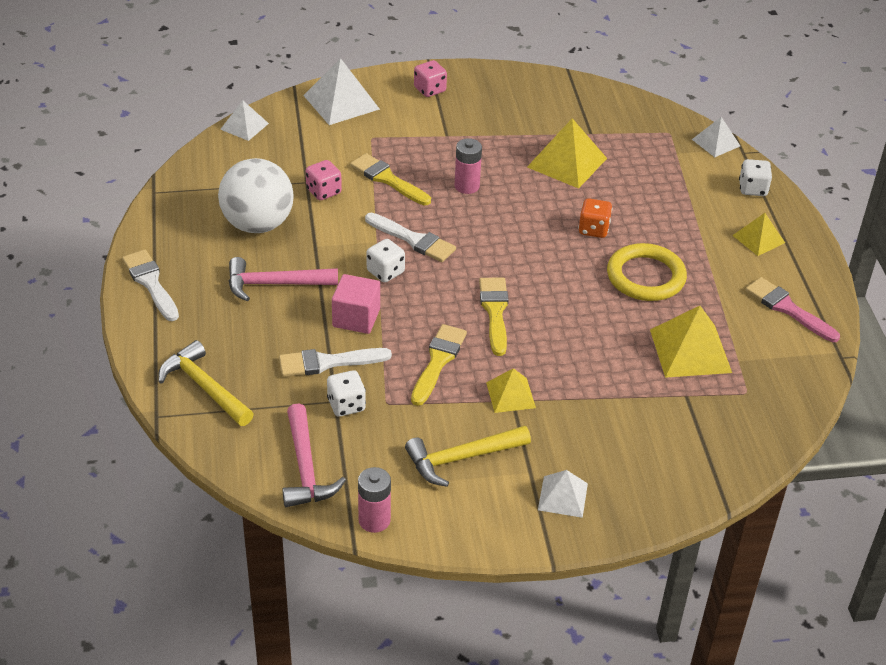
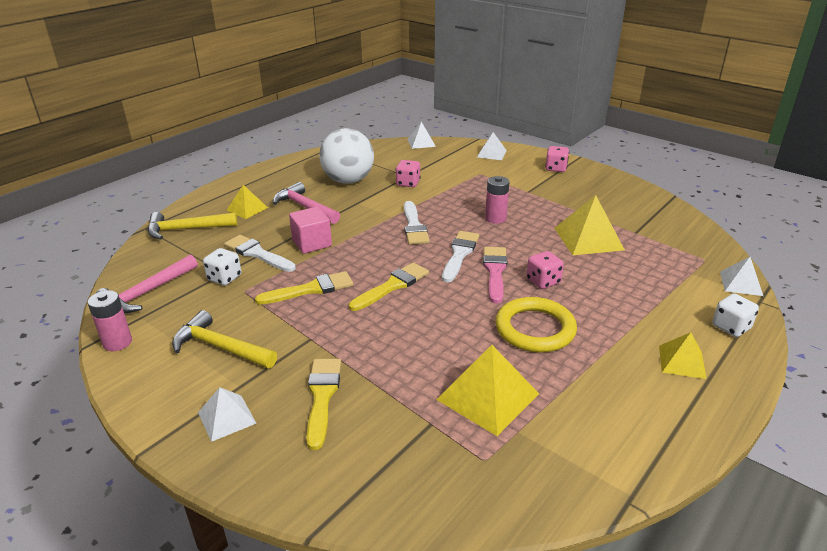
camera: 50 degrees right, 10 degrees down
white brush [122,250,179,321] -> white brush moved to [442,231,479,282]
yellow hammer [158,340,254,426] -> yellow hammer turned 105 degrees counterclockwise [148,212,238,239]
white pyramid [303,58,380,125] -> white pyramid [477,132,507,160], size x0.60
yellow brush [350,153,431,205] -> yellow brush moved to [306,359,341,450]
white dice [367,239,405,282] -> none
yellow pyramid [486,368,536,413] -> yellow pyramid moved to [226,185,268,219]
orange dice [578,198,612,238] -> pink dice [527,251,564,289]
pink brush [745,277,840,342] -> pink brush moved to [483,247,508,304]

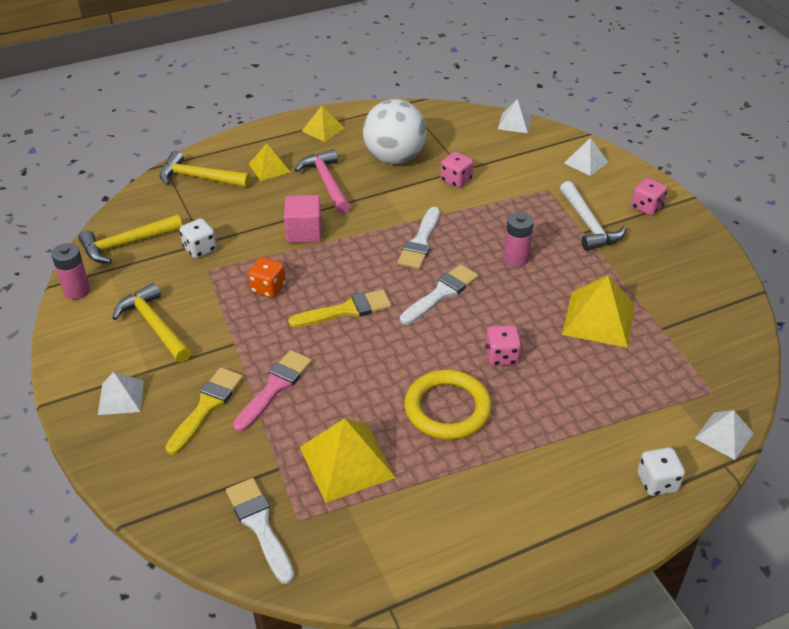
camera: 25 degrees right, 10 degrees up
pink hammer [96,255,198,313] -> yellow hammer [78,215,182,263]
white brush [224,235,296,272] -> white brush moved to [226,478,294,584]
yellow brush [255,271,353,305] -> orange dice [248,257,286,298]
pink brush [483,247,508,304] -> pink brush moved to [233,350,312,432]
yellow pyramid [659,332,707,379] -> yellow pyramid moved to [302,106,345,142]
none -> white hammer [560,181,626,251]

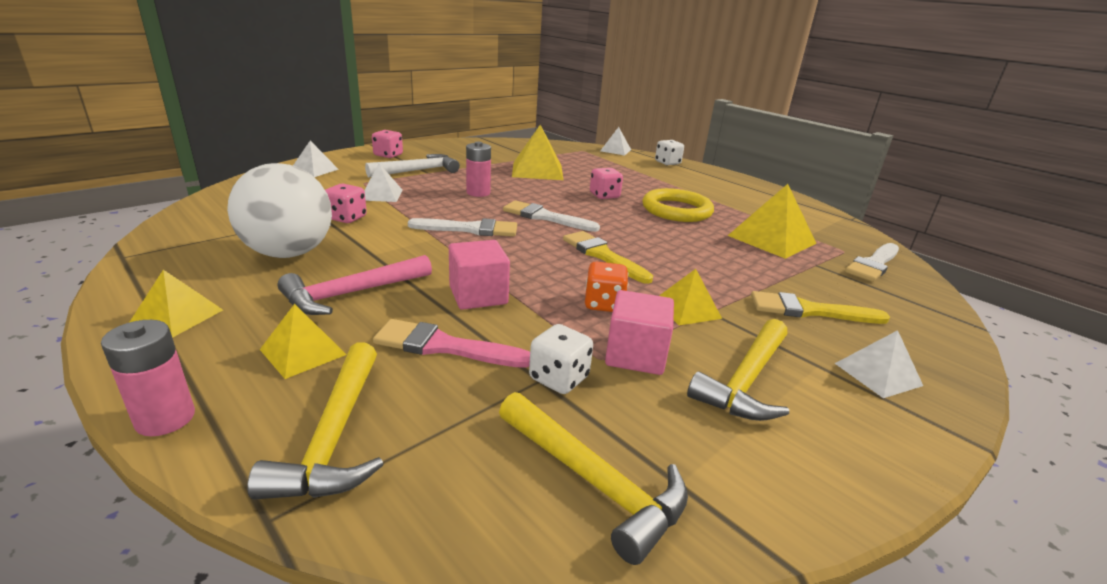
camera: 110 degrees left, 15 degrees down
pink battery [51,243,90,300] -> pink battery moved to [101,320,195,436]
pink brush [233,350,312,432] -> pink brush moved to [373,319,530,368]
white pyramid [498,99,532,133] -> white pyramid moved to [364,164,403,202]
none -> pink cube [605,290,674,375]
none -> yellow pyramid [659,269,722,325]

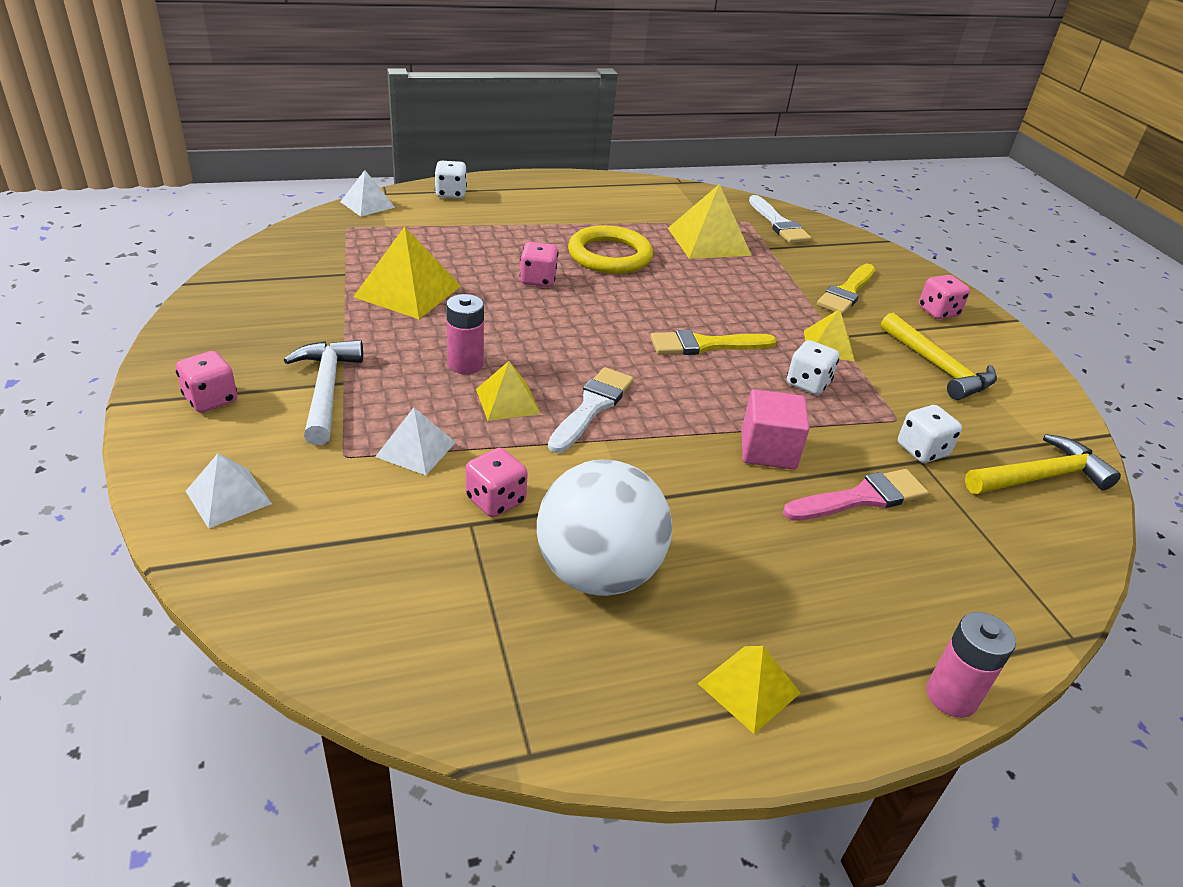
camera: 65 degrees left, 10 degrees up
yellow hammer [247,342,384,499] -> none
yellow pyramid [260,304,347,379] -> yellow pyramid moved to [476,361,540,421]
pink hammer [278,255,432,315] -> none
pink brush [373,319,530,368] -> pink brush turned 150 degrees counterclockwise [783,469,929,521]
white brush [503,200,600,232] -> none
orange dice [585,261,629,312] -> white dice [787,340,839,395]
pink cube [605,290,674,375] -> none
white pyramid [835,330,923,398] -> pink dice [919,275,970,319]

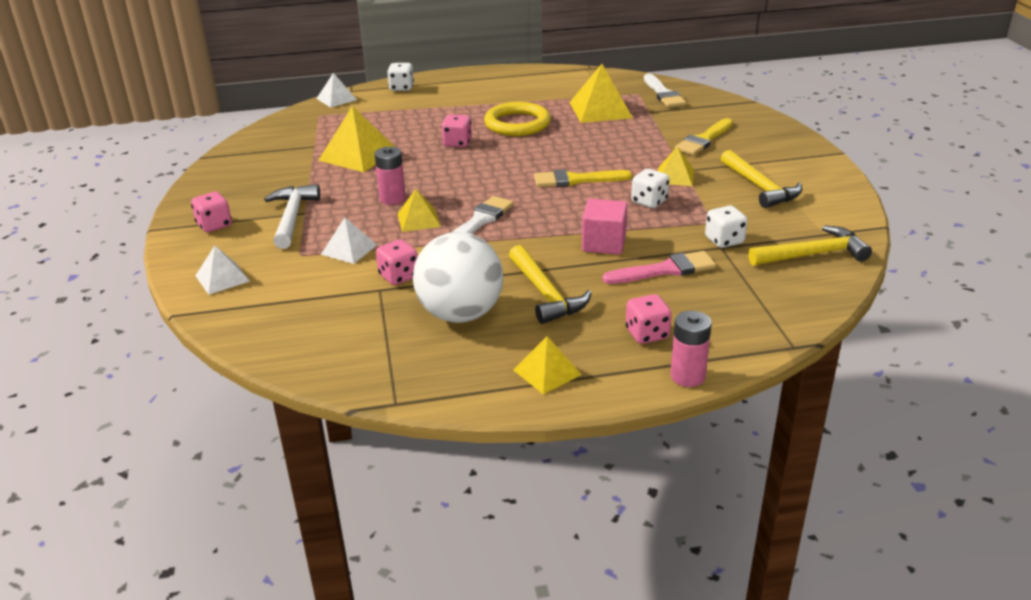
camera: 10 degrees right, 5 degrees down
pink dice [919,275,970,319] -> pink dice moved to [626,294,672,344]
none -> yellow hammer [509,245,591,324]

